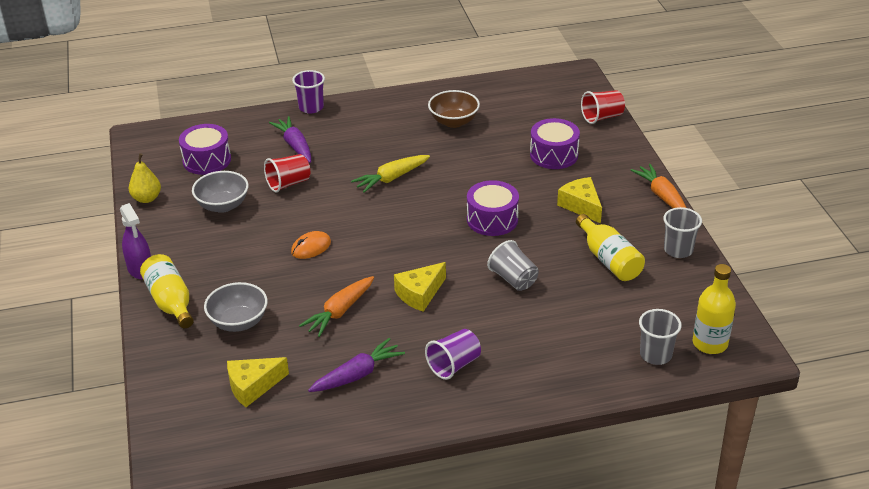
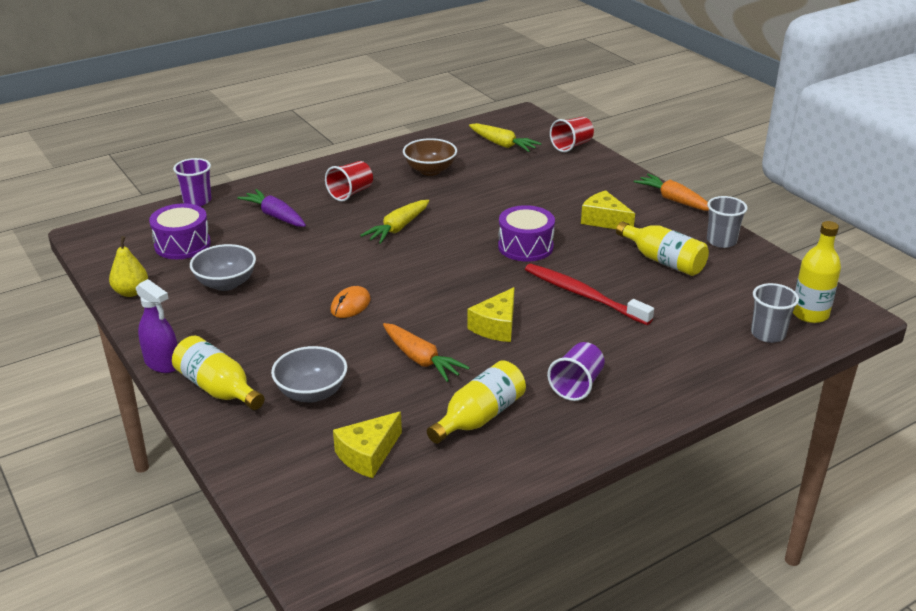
camera: 20 degrees left, 5 degrees down
red cup [264,154,310,193] -> red cup moved to [325,161,373,201]
purple cup [292,70,325,114] -> purple cup moved to [173,158,212,206]
orange carrot [299,276,374,337] -> orange carrot turned 60 degrees counterclockwise [383,323,470,382]
purple carrot [308,338,405,392] -> yellow bottle [427,360,526,444]
grey cup [487,240,539,291] -> red toothbrush [525,264,654,325]
purple drum [530,118,580,169] -> none
none -> yellow carrot [469,123,542,152]

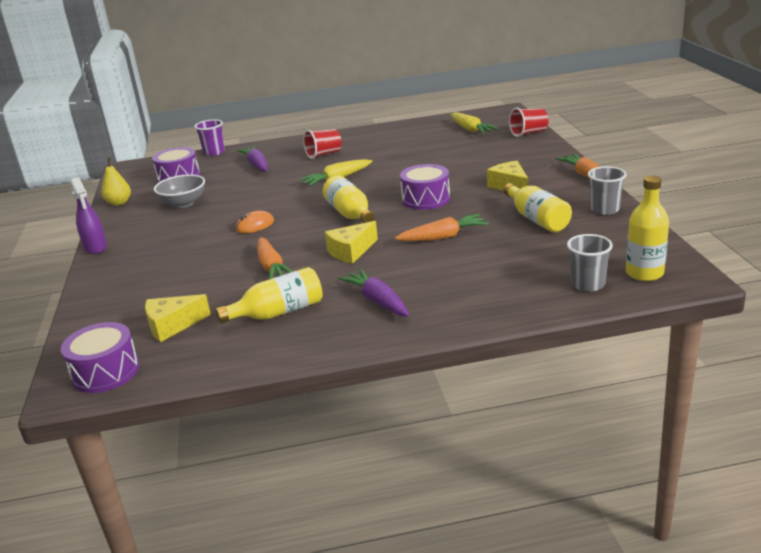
camera: 25 degrees right, 5 degrees down
yellow bottle [172,336,264,410] -> yellow bottle moved to [323,175,375,223]
grey bowl [271,346,347,403] -> none
brown bowl [403,138,457,176] -> none
red toothbrush [525,264,654,325] -> orange carrot [395,214,489,241]
purple cup [547,342,605,401] -> purple carrot [338,268,409,317]
none -> purple drum [61,322,139,393]

